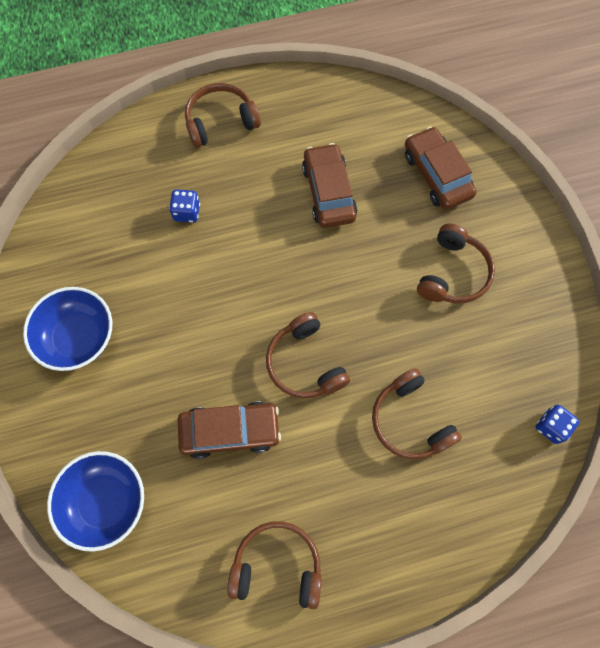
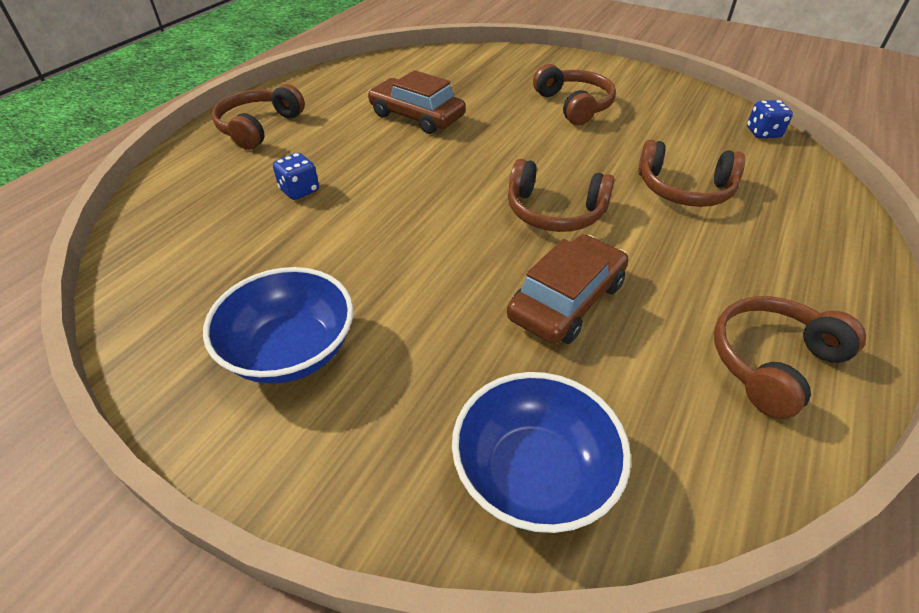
camera: 45 degrees left, 25 degrees down
brown car [405,126,477,210] -> none

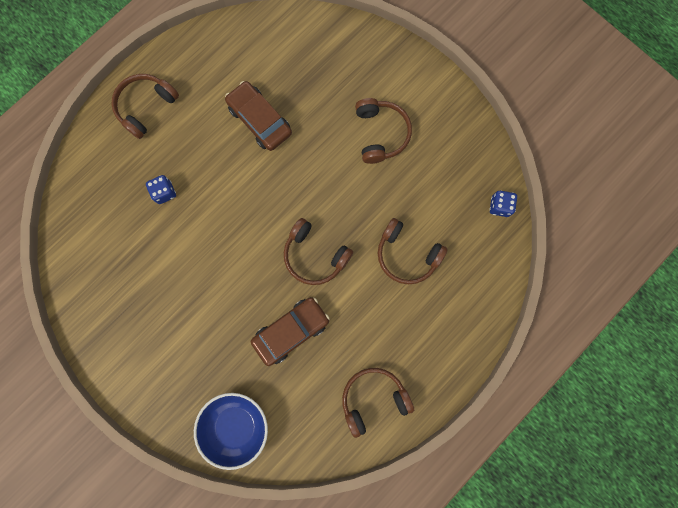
camera: 15 degrees right, 35 degrees up
blue bowl [203,267,353,384] -> none

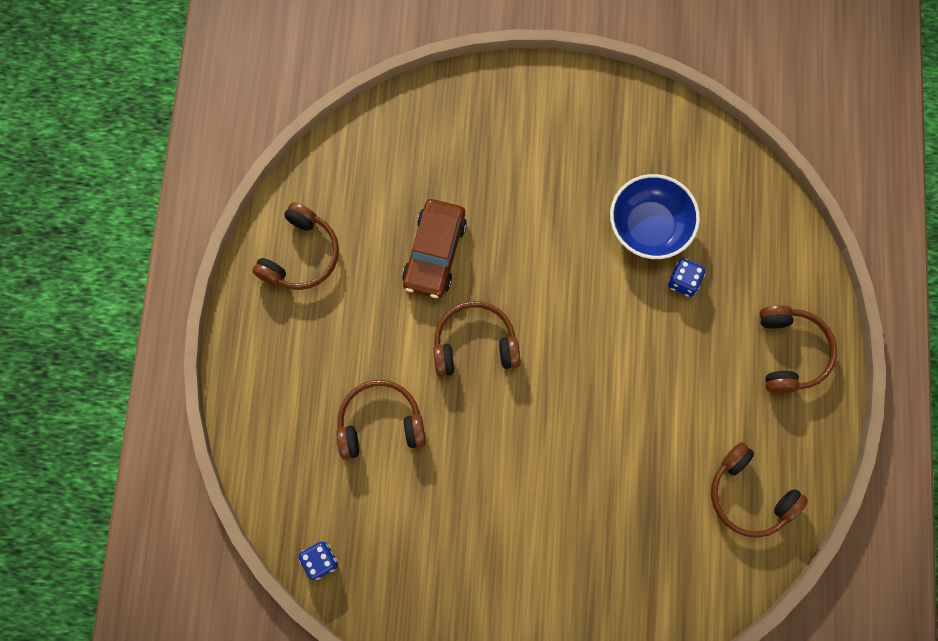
camera: 140 degrees right, 5 degrees down
blue bowl [194,393,268,470] -> blue bowl moved to [610,174,700,259]
brown car [225,81,292,151] -> none
brown headphones [355,98,412,164] -> brown headphones moved to [711,442,808,538]

